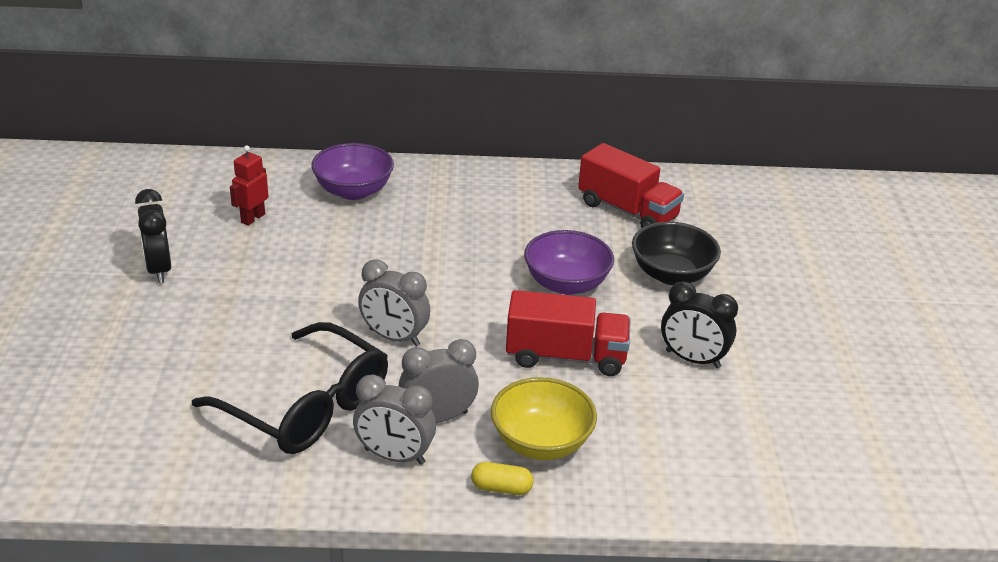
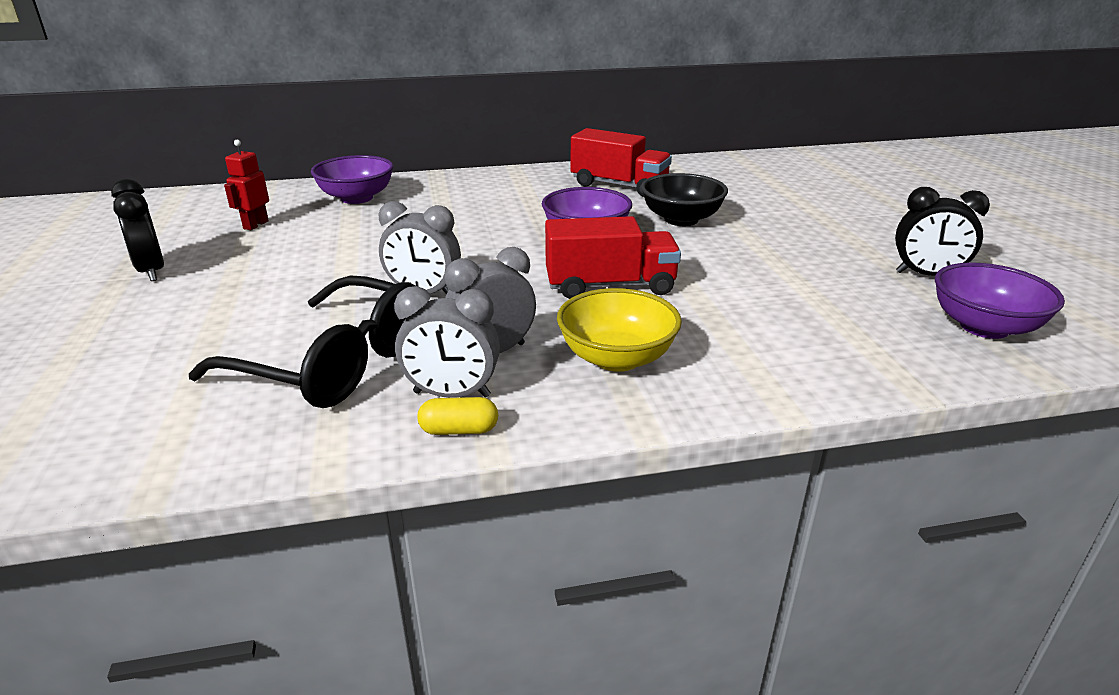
camera: 10 degrees left, 5 degrees down
yellow capsule [471,462,533,495] -> yellow capsule moved to [418,397,498,435]
black clock [661,282,738,368] -> black clock moved to [895,187,990,276]
none -> purple bowl [935,263,1065,339]

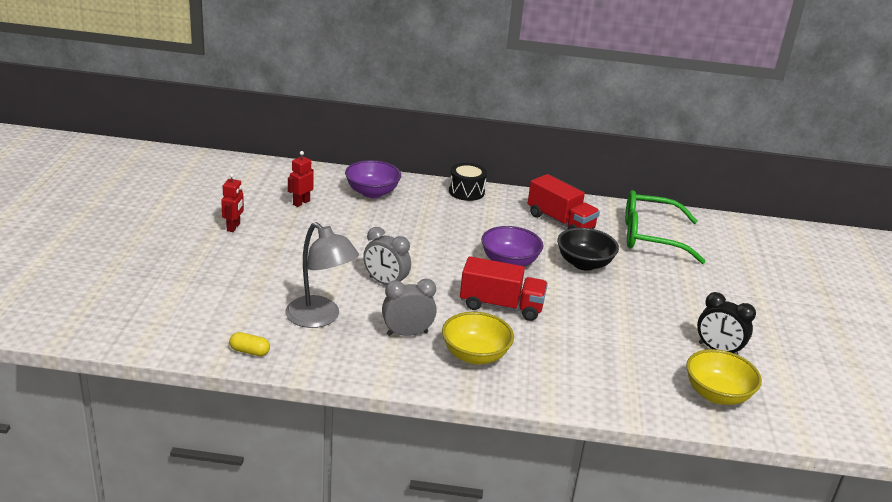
camera: 15 degrees right, 0 degrees up
black clock [111,179,164,281] -> red robot [221,173,244,232]
black glasses [189,276,415,408] -> grey lamp [285,222,359,328]
grey clock [394,286,500,398] -> none
yellow capsule [418,397,498,435] -> yellow capsule moved to [229,332,270,356]
purple bowl [935,263,1065,339] -> yellow bowl [686,349,762,405]
none -> black drum [449,163,487,201]
none -> green glasses [625,190,706,264]

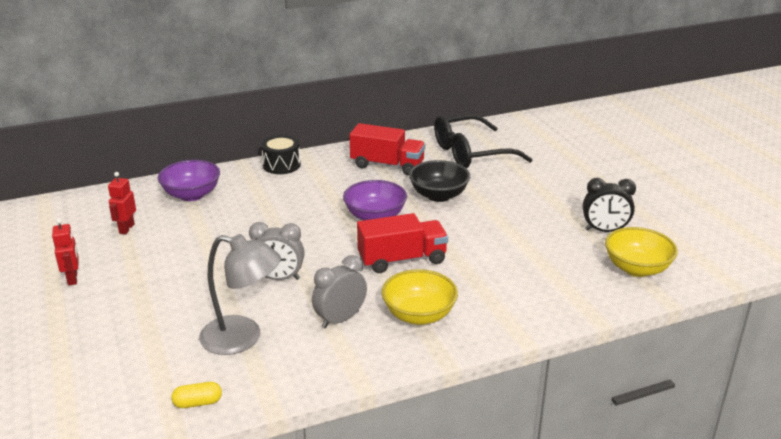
camera: 25 degrees left, 0 degrees up
green glasses [625,190,706,264] -> black glasses [434,115,533,168]

